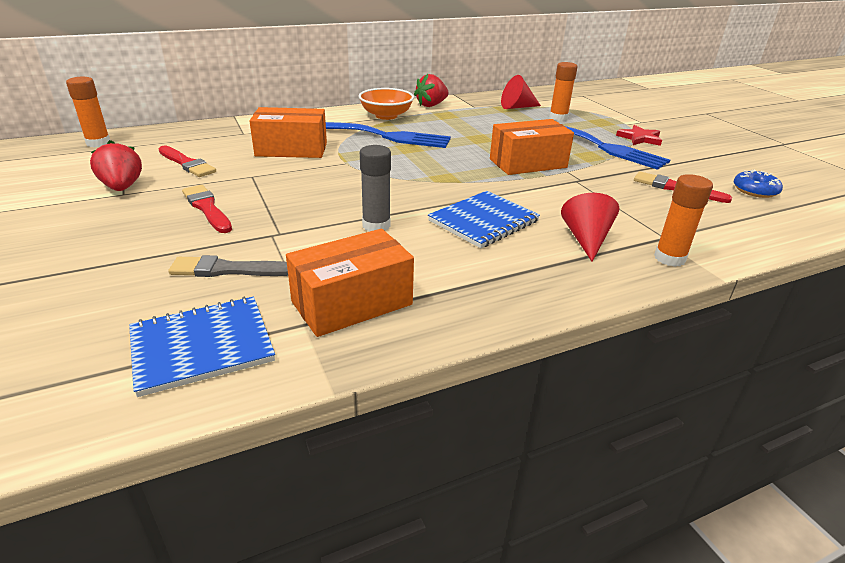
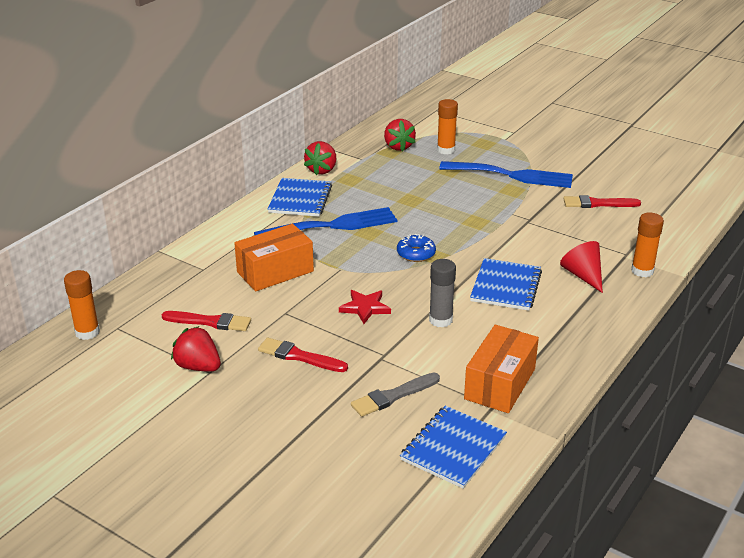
camera: 30 degrees left, 0 degrees up
orange bowl [359,88,414,120] -> blue notebook [268,178,332,217]
orange box [490,119,574,175] -> none
red cone [501,75,541,109] -> red strawberry [384,119,416,152]
red star [616,125,662,146] -> red star moved to [339,290,391,324]
blue donut [733,170,783,198] -> blue donut moved to [397,234,436,262]

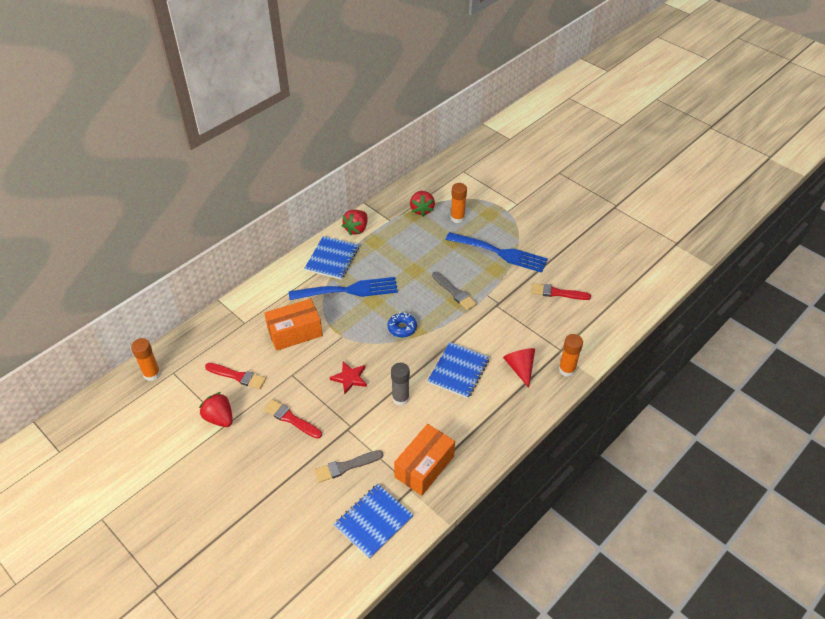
camera: 10 degrees right, 15 degrees up
none -> grey brush [432,272,477,310]

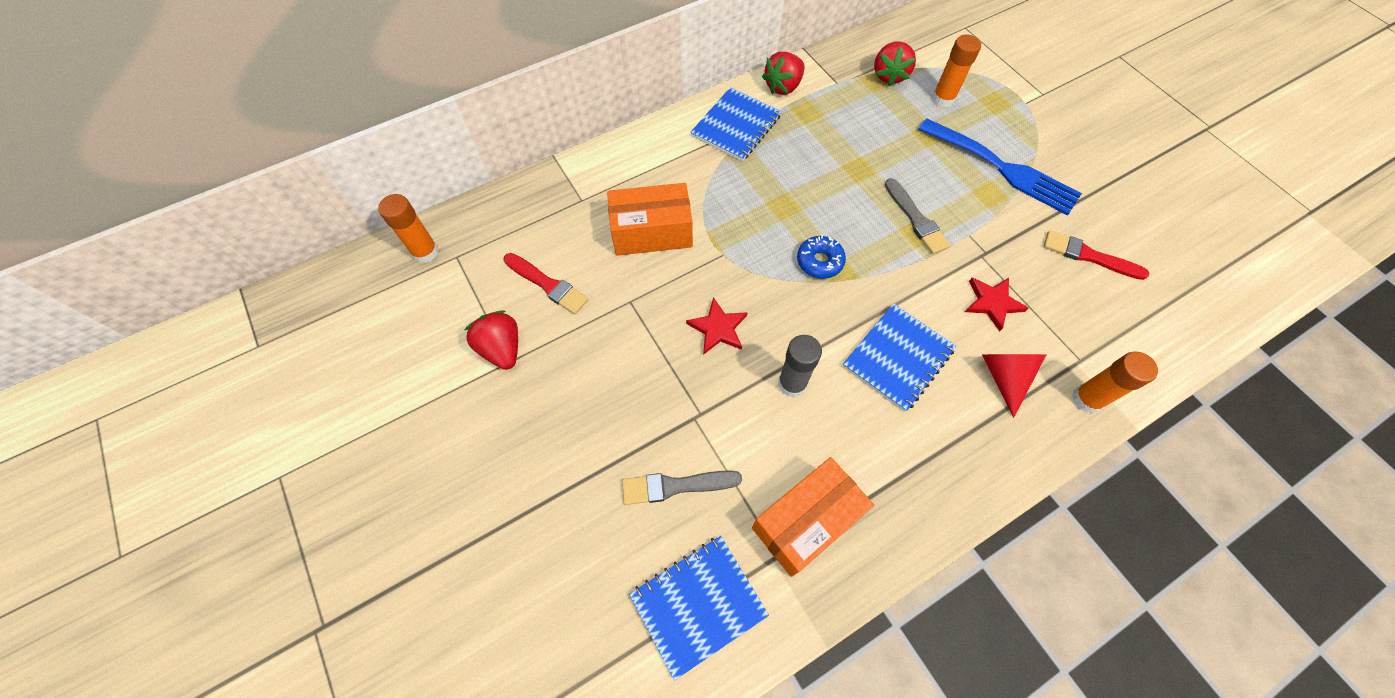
camera: 15 degrees right, 15 degrees up
red brush [264,399,322,439] -> none
blue fork [289,277,398,300] -> none
none -> red star [965,278,1029,331]

